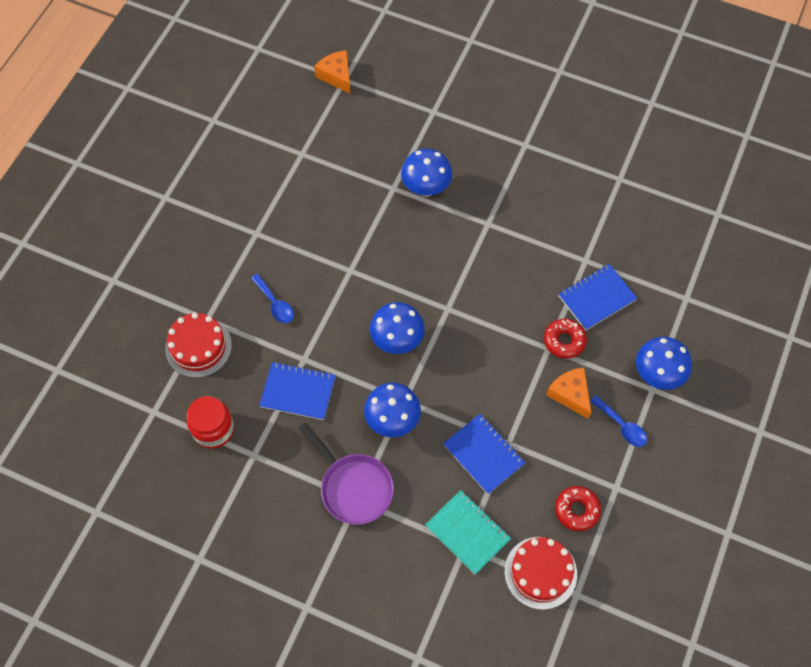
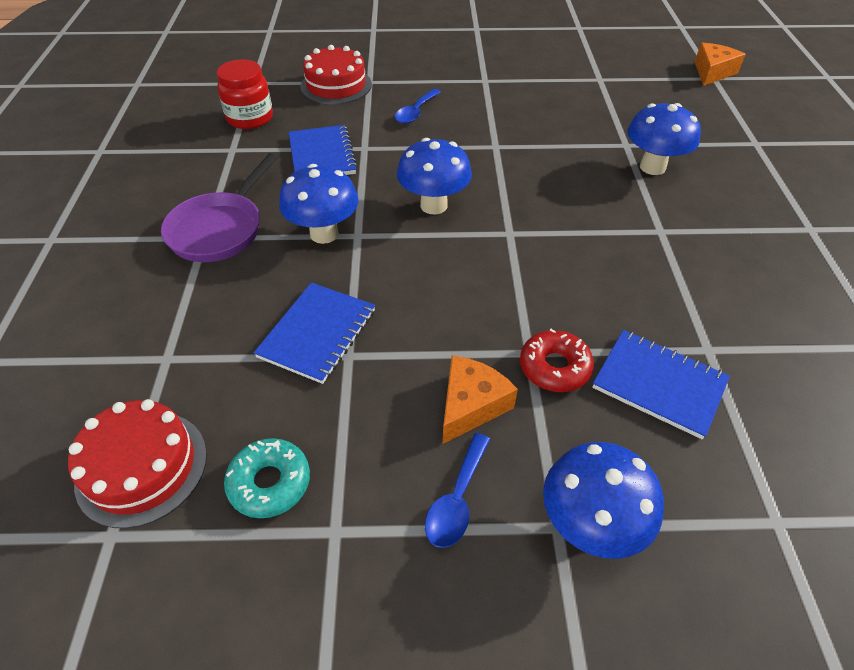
camera: 65 degrees right, 15 degrees down
turquoise notebook [425,490,511,575] -> none
red donut [555,486,601,531] -> turquoise donut [224,438,310,518]

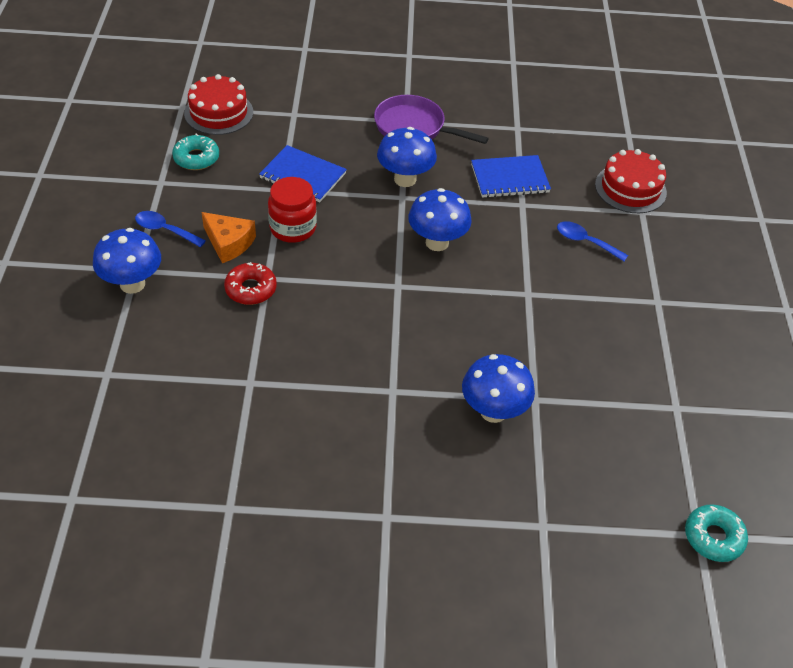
camera: 90 degrees right, 0 degrees up
red jar [217,59,273,129] -> red jar moved to [268,177,317,243]
blue notebook [592,330,730,439] -> none
orange cheese [695,43,746,86] -> turquoise donut [685,504,748,562]

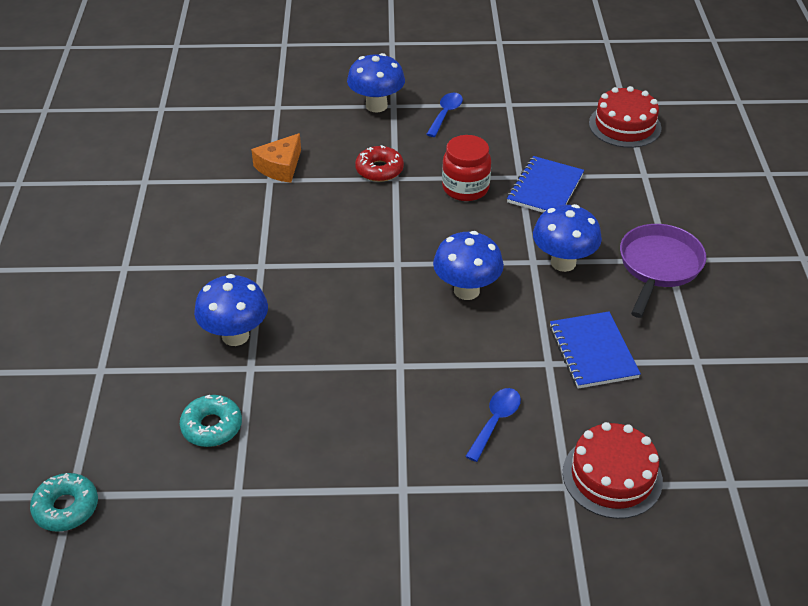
camera: 90 degrees right, 5 degrees down
turquoise donut [172,134,219,170] -> turquoise donut moved to [180,395,242,447]
orange cheese [202,212,256,263] -> orange cheese moved to [251,133,301,183]

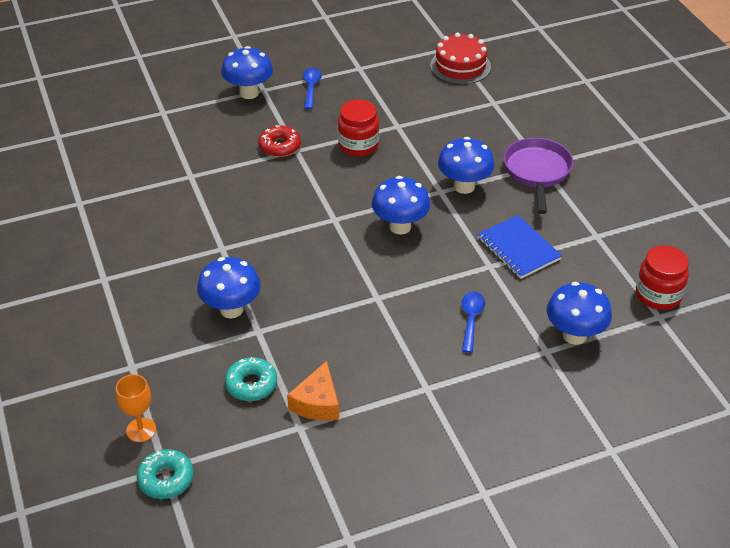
camera: 20 degrees left, 0 degrees up
orange cheese [251,133,301,183] -> orange cheese moved to [287,361,339,421]
blue notebook [507,156,584,213] -> none
red cake [563,422,663,519] -> blue mushroom [547,282,612,345]
none -> orange goblet [116,374,156,442]
none -> red jar [636,245,689,310]

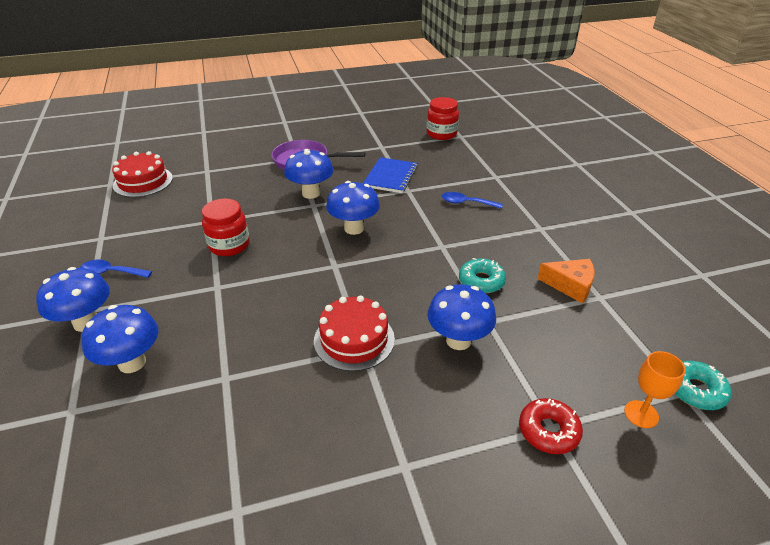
camera: 85 degrees left, 5 degrees down
turquoise donut [225,357,277,401] -> turquoise donut moved to [459,258,506,293]
red donut [258,125,301,157] -> red donut moved to [519,398,583,454]
blue notebook [477,215,562,279] -> blue notebook turned 45 degrees counterclockwise [363,157,418,193]
blue mushroom [547,282,612,345] -> blue mushroom moved to [81,305,159,373]
none -> red cake [314,295,395,371]

